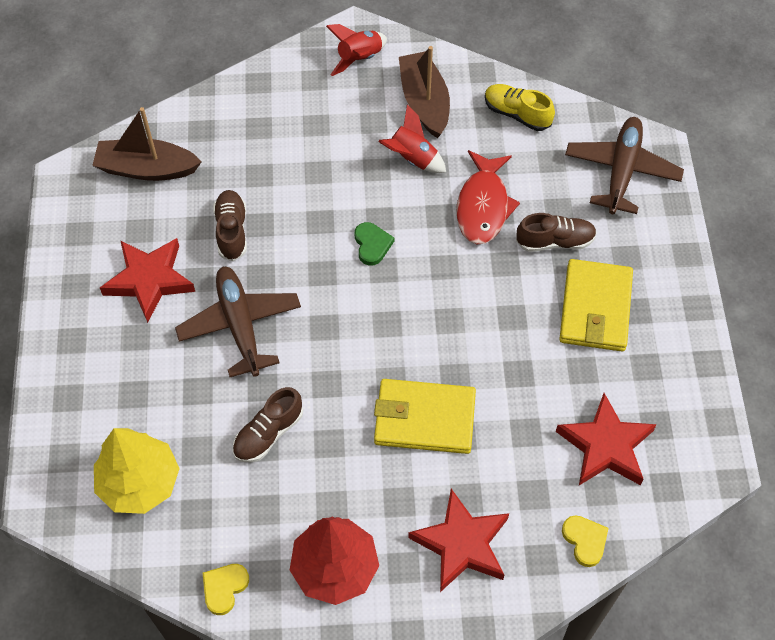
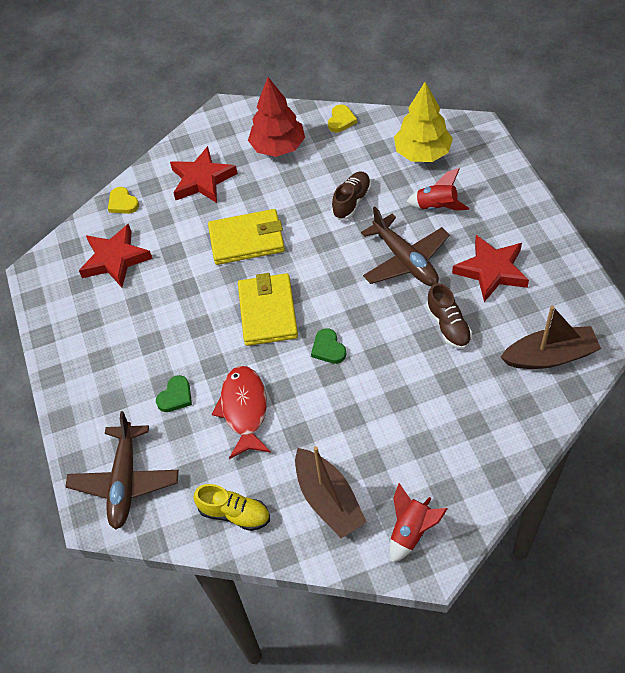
camera: 170 degrees right, 5 degrees down
red rocket [378,105,446,173] -> red rocket moved to [406,168,469,211]
brown shoe [516,213,597,252] -> green heart [156,375,192,412]
yellow wallet [559,259,633,351] -> yellow wallet moved to [238,273,298,346]

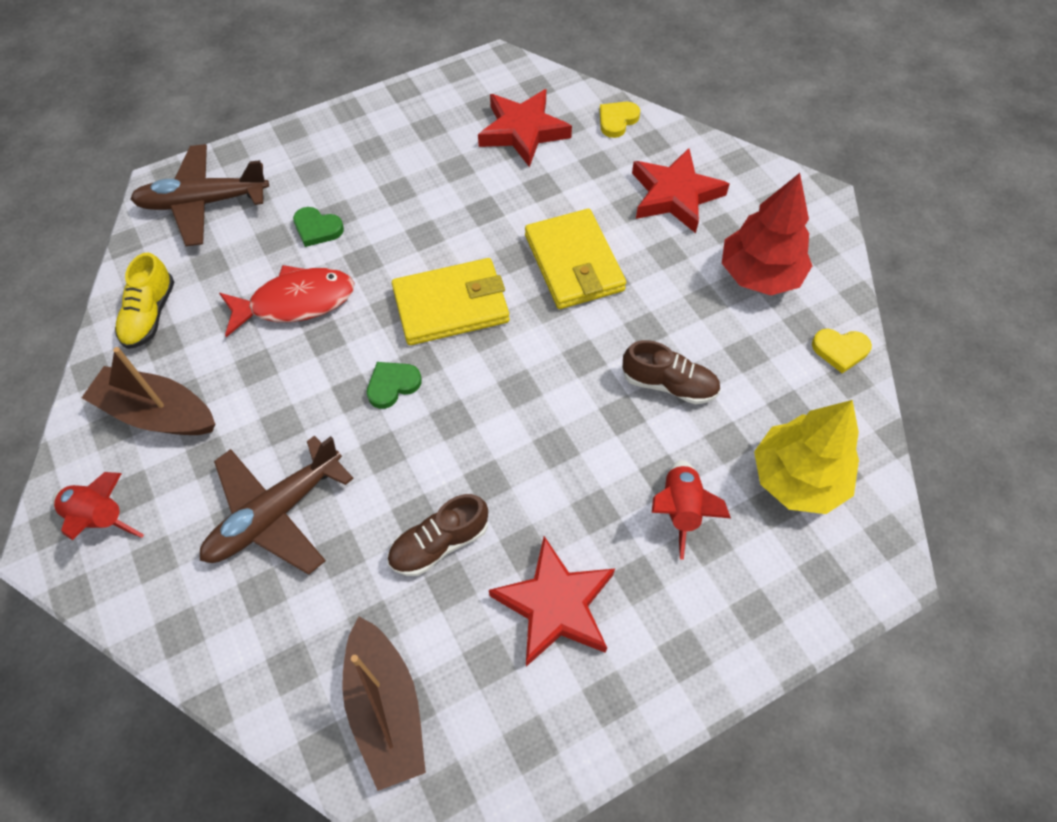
camera: 75 degrees right, 5 degrees up
brown boat [295,446,367,538] -> brown boat turned 60 degrees clockwise [82,347,215,435]
brown plane [361,207,450,286] -> brown plane moved to [200,436,354,575]

